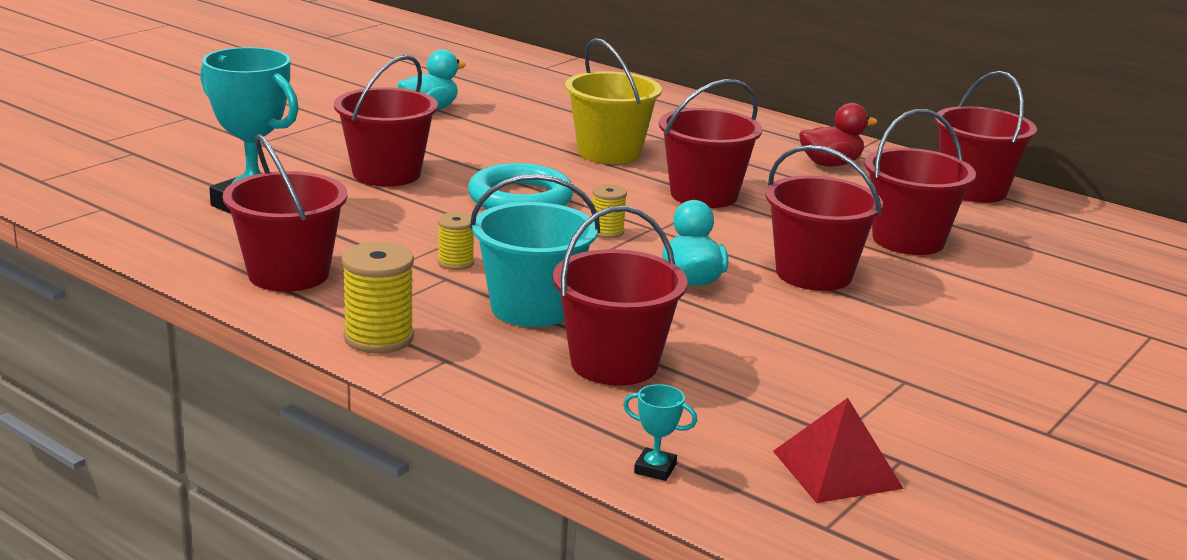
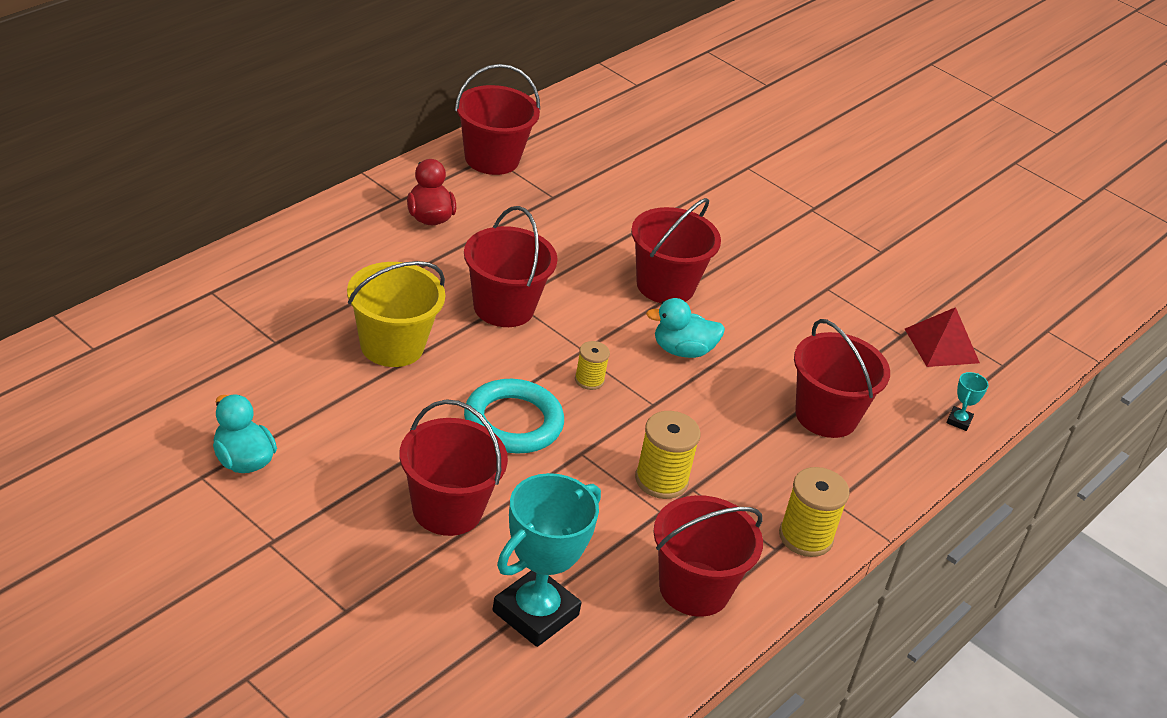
camera: 90 degrees left, 15 degrees up
yellow spool [437,212,474,270] -> yellow spool [635,411,701,499], size x1.70
turquoise bucket [470,174,600,327] -> none
red bucket [865,109,976,255] -> none

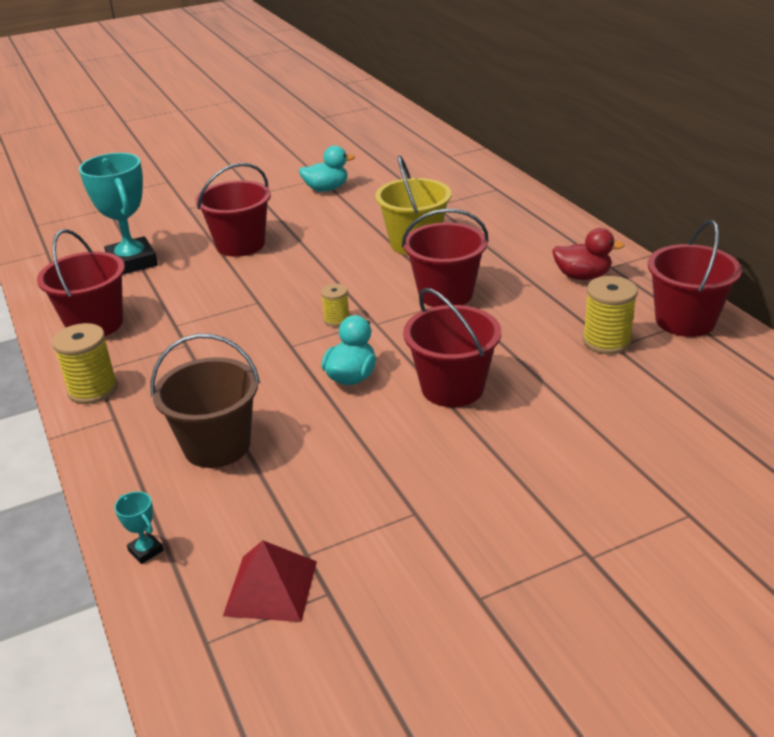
camera: 120 degrees right, 5 degrees down
turquoise ring [464,379,564,454] -> none
yellow spool [635,411,701,499] -> yellow spool moved to [583,276,638,354]
red bucket [794,319,890,438] -> brown bucket [150,334,260,468]

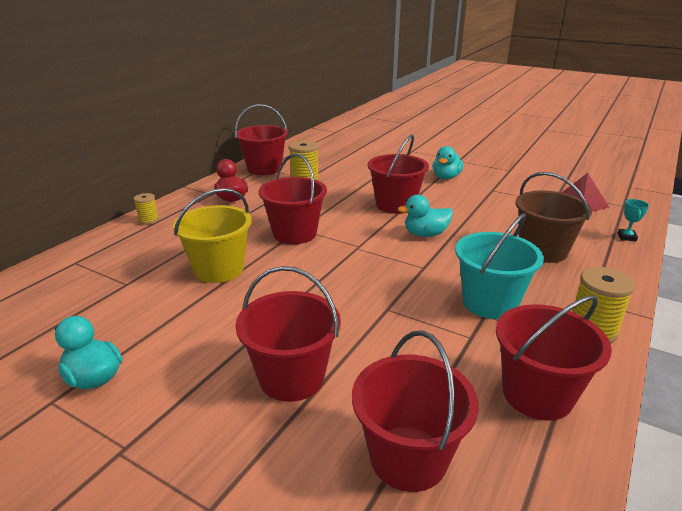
camera: 125 degrees left, 5 degrees down
turquoise trophy [79,153,158,275] -> red bucket [352,331,479,492]
yellow spool [321,284,350,327] -> yellow spool moved to [134,193,159,225]
none -> turquoise duck [433,146,464,179]
none -> turquoise bucket [455,213,544,319]

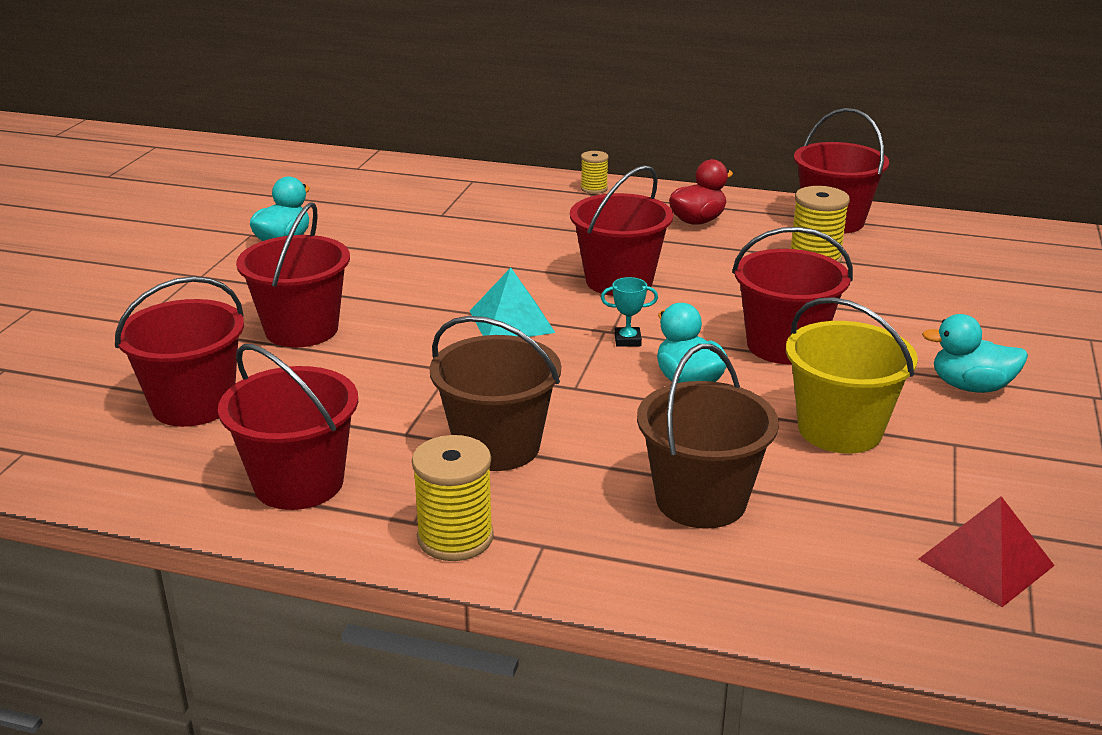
camera: 75 degrees right, 0 degrees up
yellow bucket [173,188,252,283] -> yellow bucket moved to [786,297,918,454]
turquoise bucket [455,213,544,319] -> brown bucket [429,316,561,471]
turquoise trophy [618,199,649,241] -> turquoise trophy moved to [601,277,658,347]
none -> turquoise pyramid [470,268,555,337]

